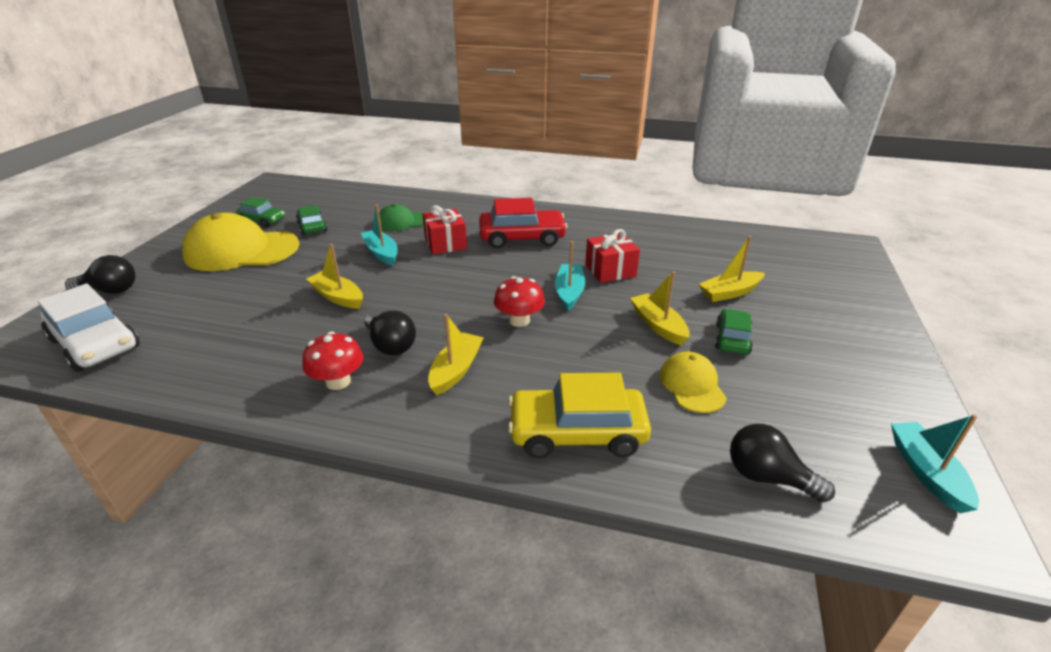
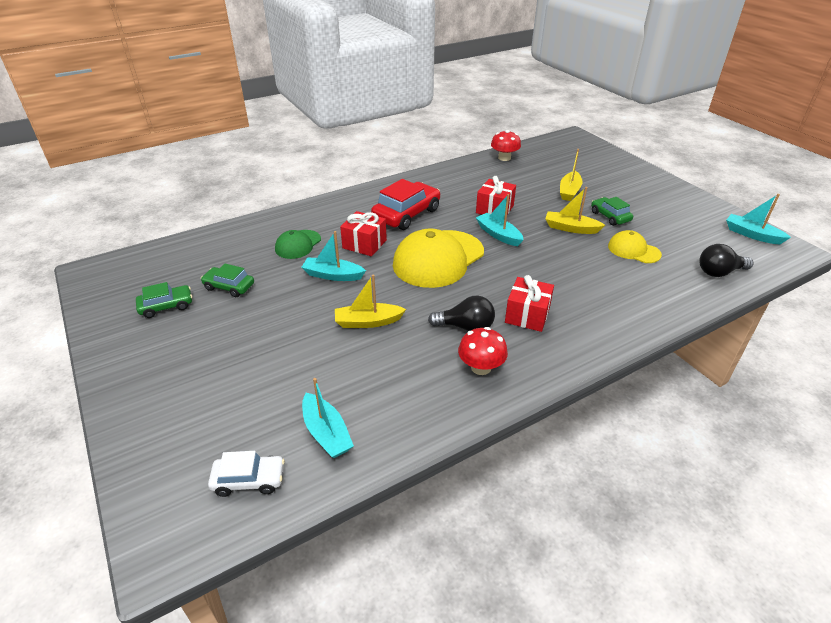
camera: 45 degrees left, 5 degrees up
white car [38,284,140,372] -> white car [208,451,285,497], size x0.57
black light bulb [65,255,135,294] -> none
yellow cap [182,213,299,271] -> yellow cap moved to [393,228,484,288]
yellow boat [428,314,484,395] -> red gift [505,275,554,332]
red mushroom [494,276,545,327] -> red mushroom moved to [491,130,521,161]
yellow car [508,373,651,458] -> none
none -> turquoise boat [302,378,354,458]

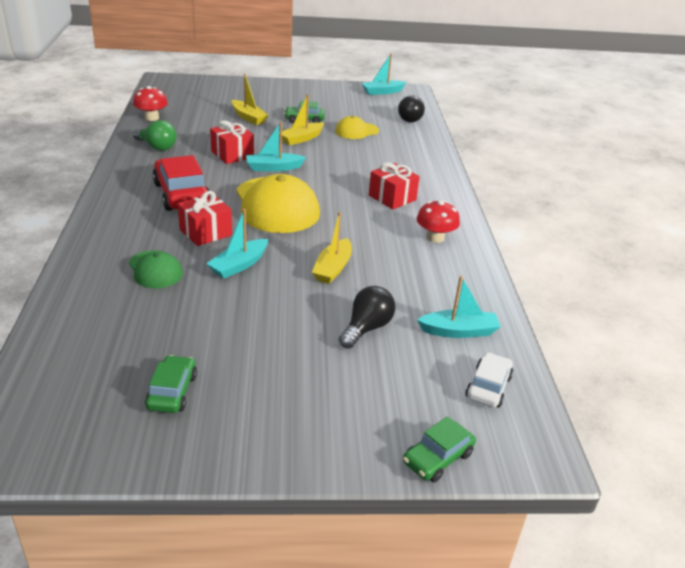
camera: 65 degrees left, 5 degrees down
green car [201,264,254,297] -> green car moved to [403,416,476,483]
black light bulb [428,295,495,331] -> black light bulb moved to [339,286,395,348]
none -> green light bulb [133,120,177,151]

